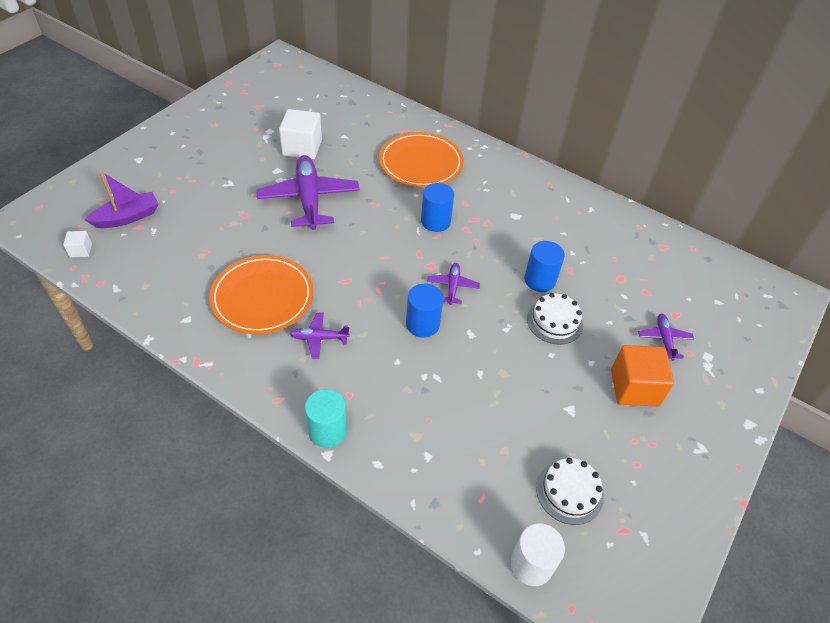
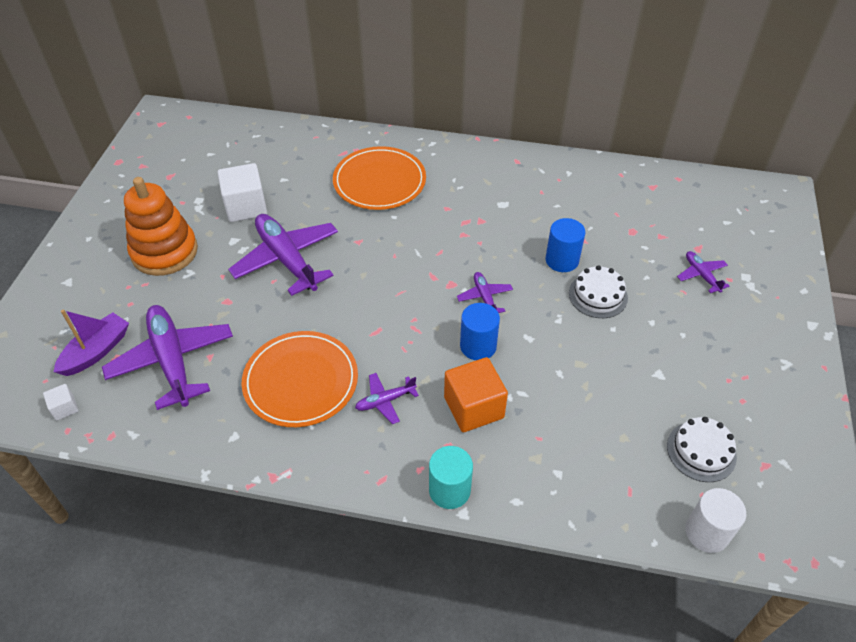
camera: 20 degrees left, 0 degrees up
blue cylinder [421,183,454,232] -> none
orange cube [611,345,674,406] -> orange cube moved to [444,357,508,432]
none -> purple plane [102,305,233,410]
none -> orange stacking toy [124,177,198,276]

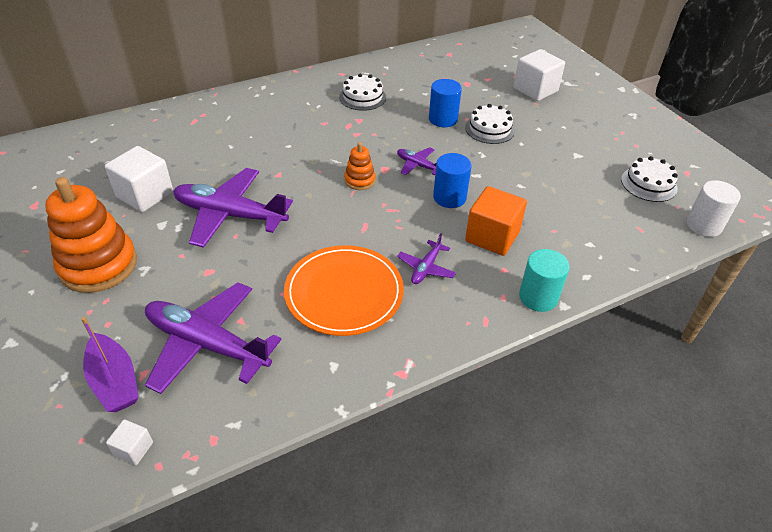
camera: 40 degrees left, 5 degrees down
purple boat [54,310,129,376] -> purple boat turned 150 degrees clockwise [81,317,139,412]
orange plate [333,146,426,210] -> none
purple plane [677,251,730,293] -> white cube [514,49,565,101]
none -> white cake [339,74,386,111]
none -> orange stacking toy [344,142,376,190]

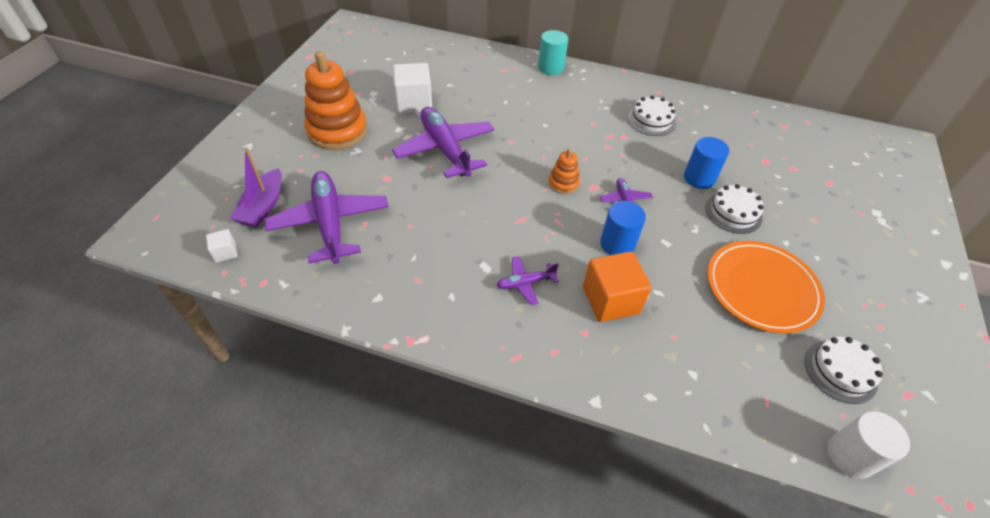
camera: 45 degrees right, 5 degrees up
orange plate [284,245,404,336] -> orange plate moved to [707,241,825,333]
white cube [514,49,565,101] -> none
turquoise cylinder [519,249,569,312] -> turquoise cylinder moved to [538,30,568,75]

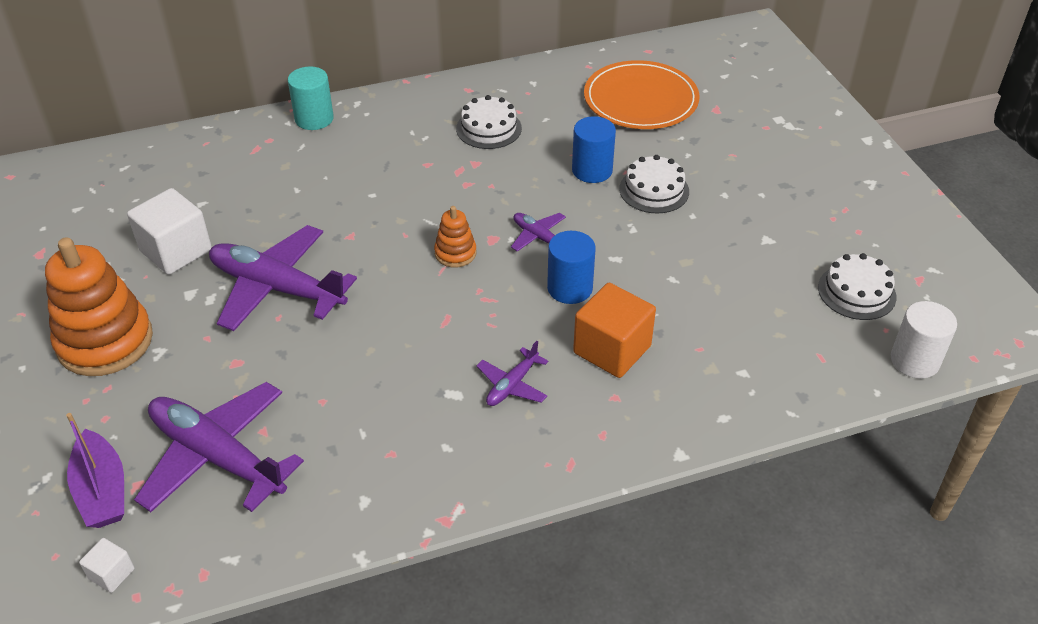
camera: 35 degrees left, 5 degrees down
orange plate [707,241,825,333] -> orange plate moved to [584,60,699,129]

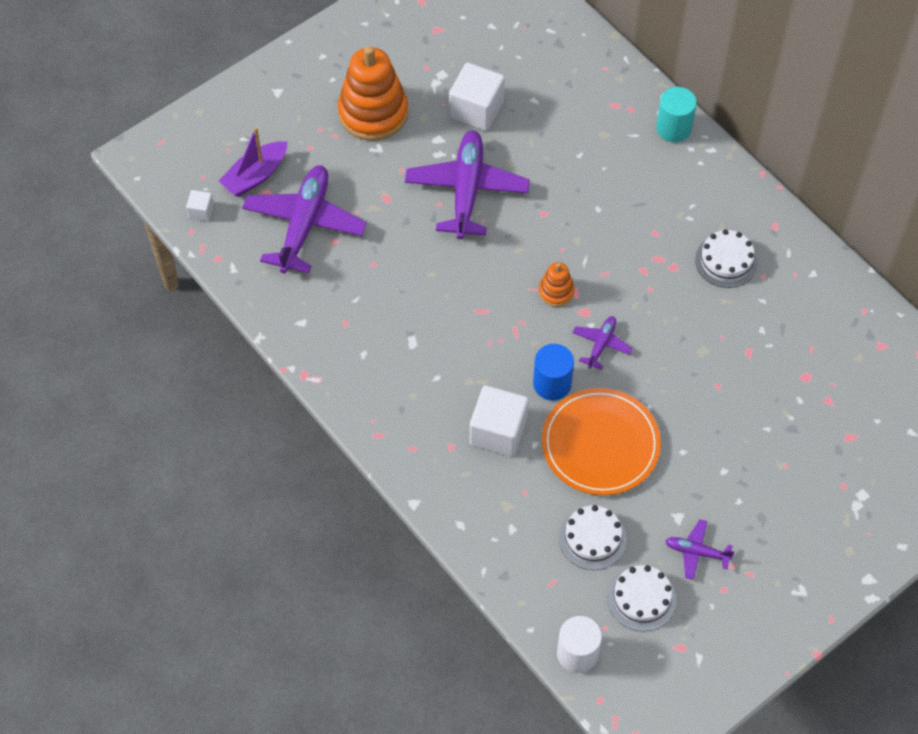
camera: 70 degrees right, 15 degrees up
purple plane [477,341,548,406] -> purple plane moved to [665,519,734,580]
blue cylinder [572,116,616,183] -> none
orange cube [573,283,656,378] -> white cube [470,385,528,457]
orange plate [584,60,699,129] -> orange plate moved to [542,388,661,495]
white cake [619,155,689,214] -> white cake moved to [559,505,627,570]

